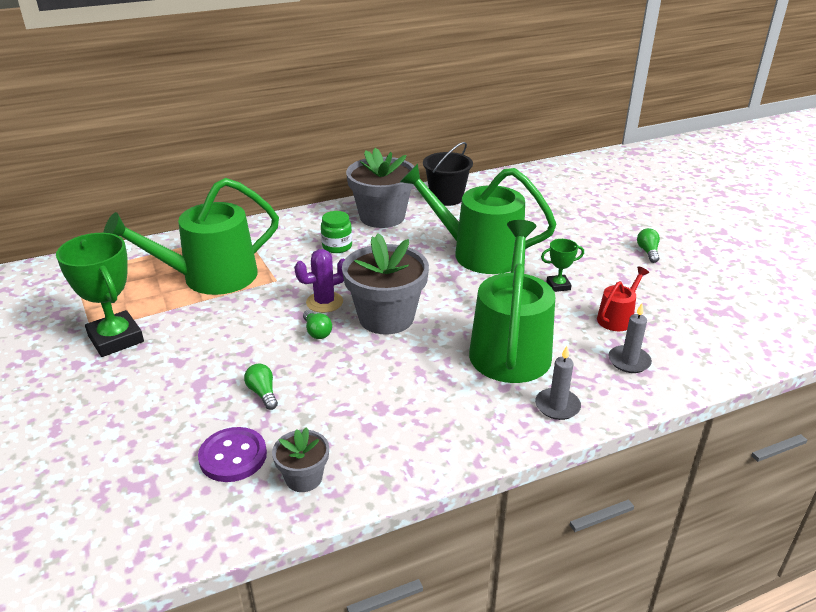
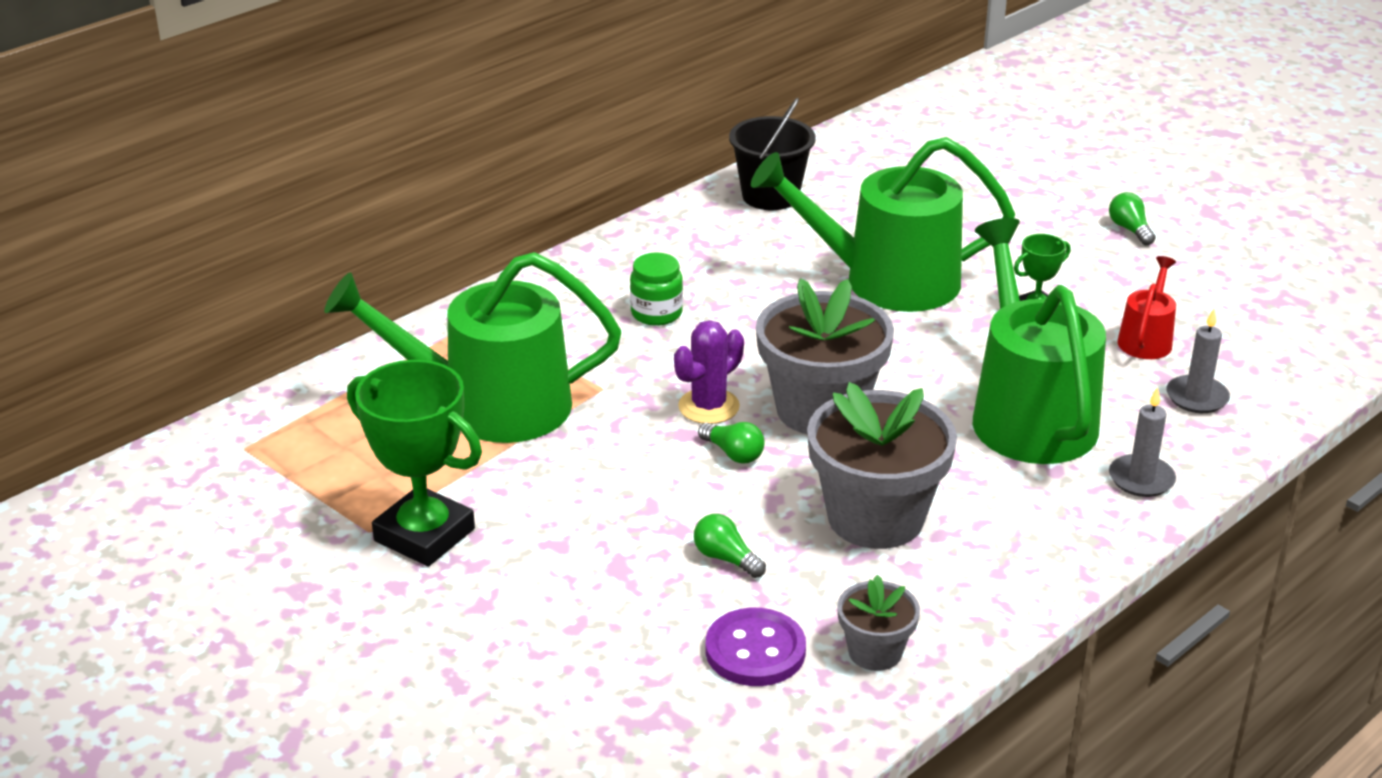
camera: 20 degrees left, 0 degrees up
green watering can [103,178,279,295] -> green watering can turned 45 degrees clockwise [324,252,621,443]
grey flower pot [346,148,414,228] -> grey flower pot moved to [807,382,957,549]

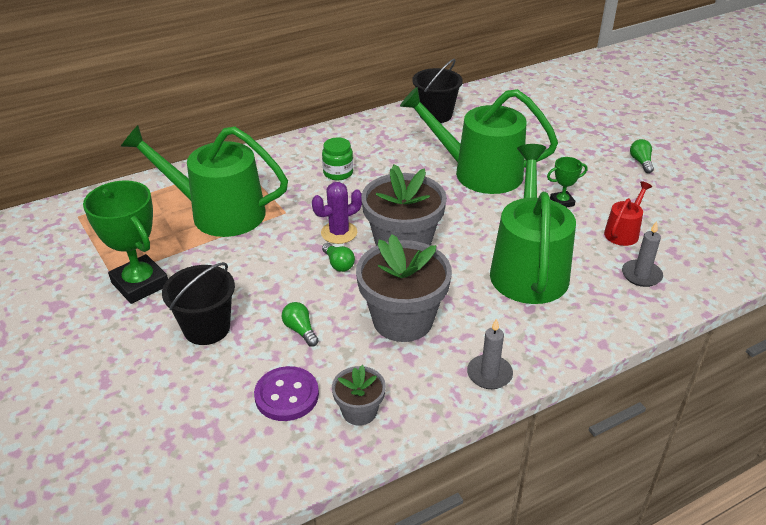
camera: 15 degrees right, 5 degrees up
grey candle [1109,387,1176,497] -> grey candle moved to [467,318,513,389]
none -> black bucket [162,262,235,345]

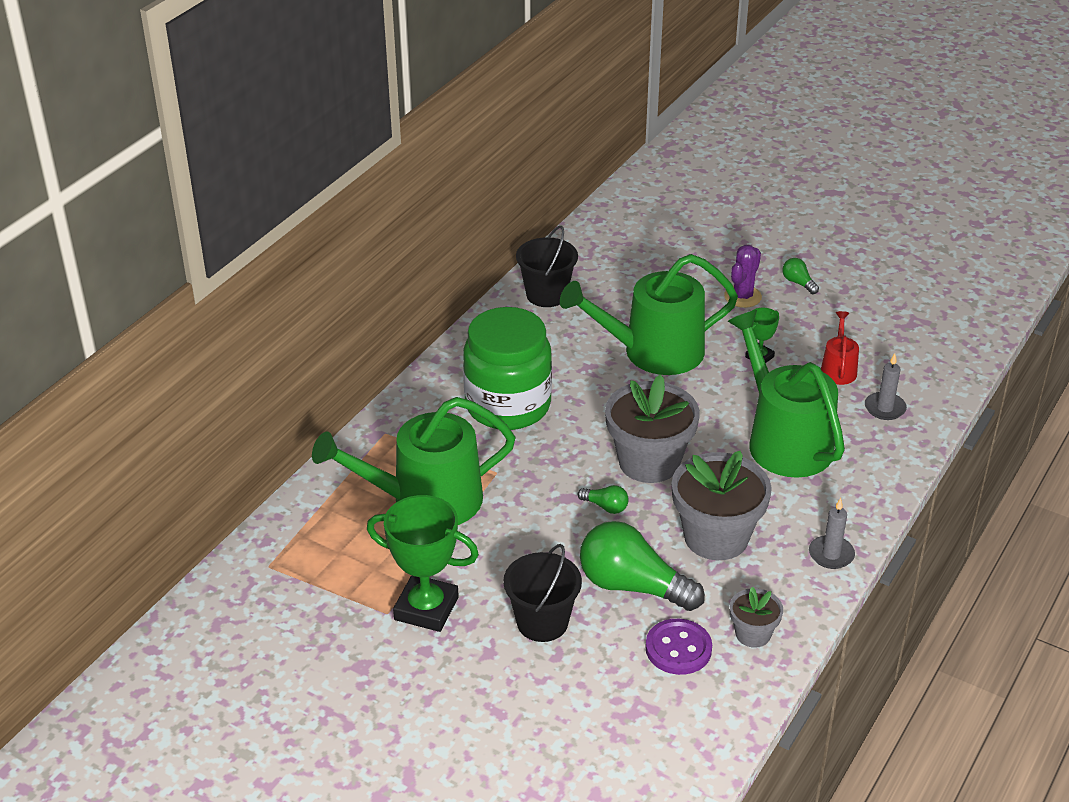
camera: 30 degrees left, 0 degrees up
green light bulb [282,302,319,347] -> green light bulb [580,521,705,611], size x2.29
purple cactus [312,182,362,244] -> purple cactus moved to [724,245,762,308]
green jar [322,137,353,180] -> green jar [463,307,552,430], size x2.33

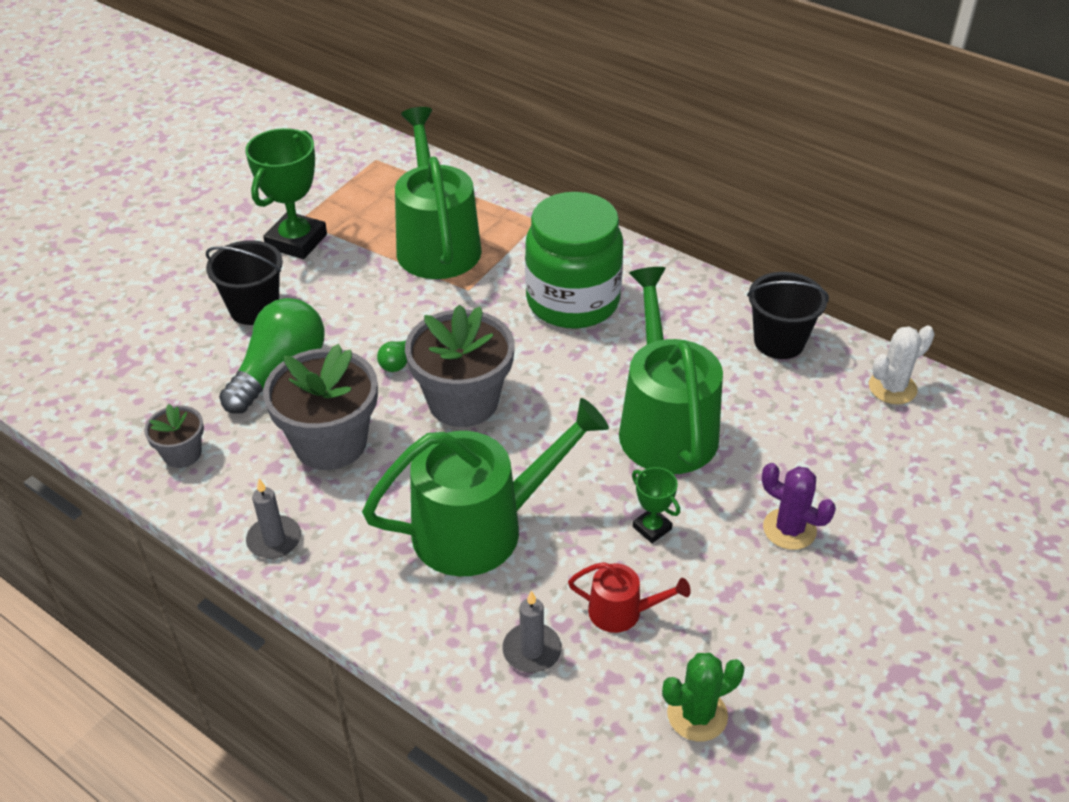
camera: 95 degrees right, 5 degrees up
purple button [645,619,712,675] -> none
green light bulb [782,258,819,294] -> none
none -> green cactus [662,653,745,742]
none -> white cactus [869,326,935,404]

